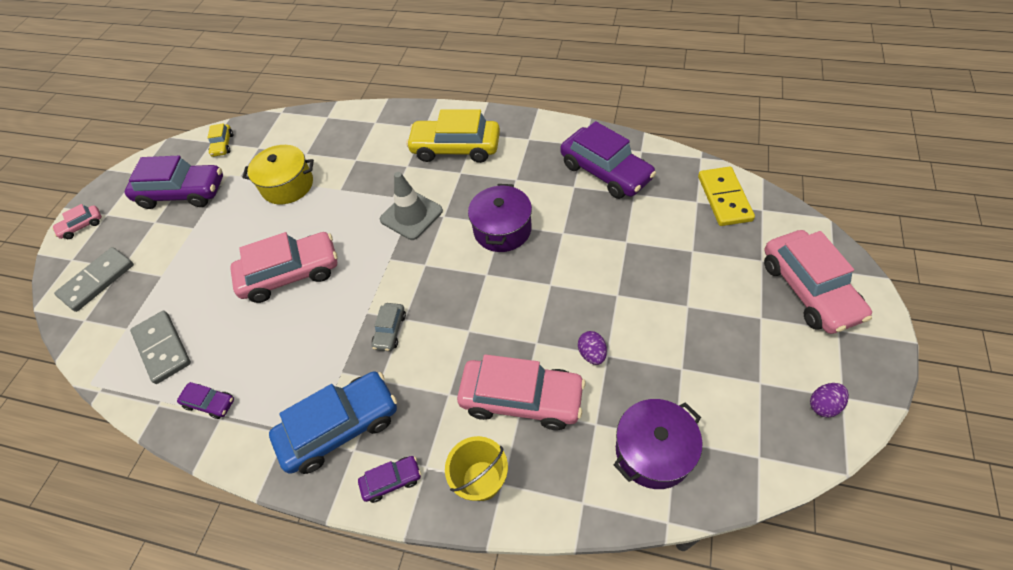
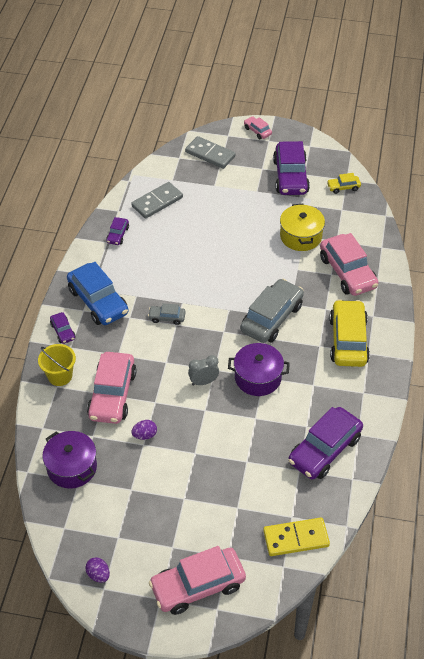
camera: 80 degrees right, 5 degrees down
pink car [230,232,338,303] -> pink car moved to [320,233,379,296]
grey traffic cone [380,172,443,240] -> grey car [240,279,304,343]
none -> grey clock [188,355,219,386]

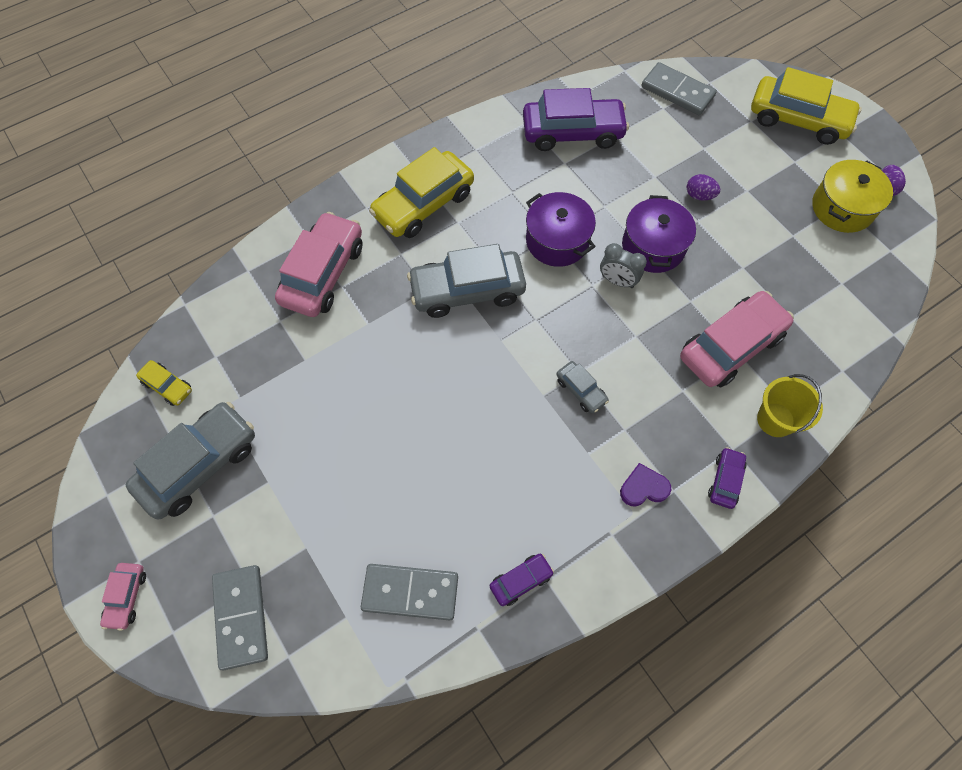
camera: 135 degrees left, 15 degrees up
purple pot [42,431,97,488] -> purple pot moved to [622,195,696,273]
blue car [67,262,129,325] -> purple heart [620,463,671,506]
purple egg [131,420,157,440] -> purple egg moved to [687,174,720,201]
pink car [149,546,246,615] -> yellow car [751,67,862,145]
yellow domino [263,518,330,556] -> grey domino [641,62,717,115]
purple car [273,141,310,195] -> grey car [126,402,255,519]
yellow pot [280,204,325,251] -> yellow pot moved to [812,160,893,233]

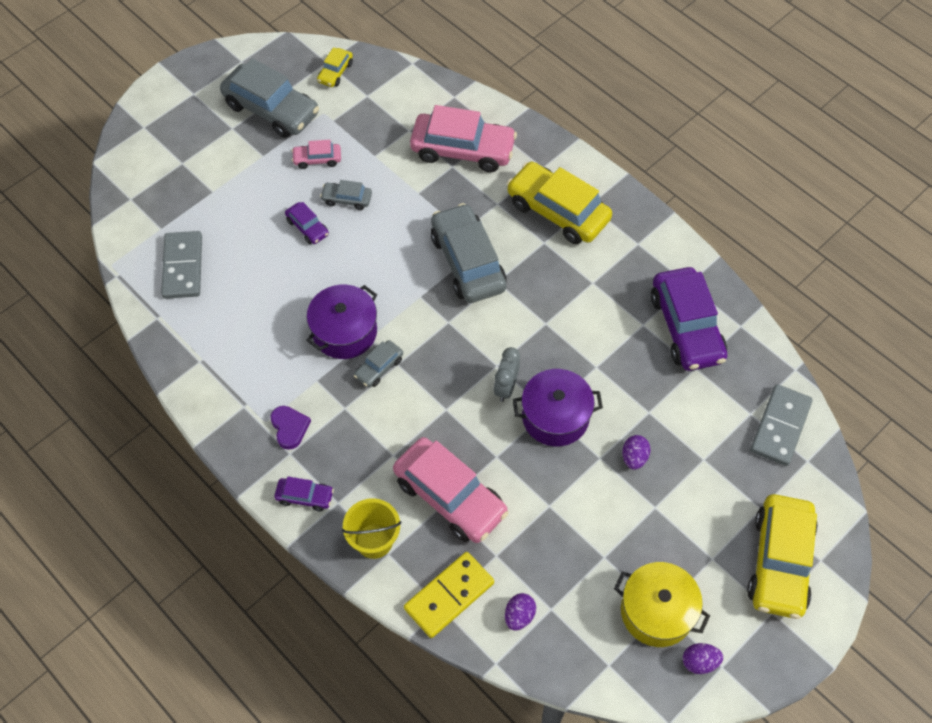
camera: 80 degrees right, 5 degrees down
pink car [100,563,146,631] -> pink car moved to [292,140,341,169]
grey domino [212,565,268,670] -> none
purple car [490,554,554,606] -> purple car moved to [285,202,329,244]
purple pot [526,192,596,267] -> purple pot moved to [306,285,377,359]
none -> grey car [320,180,372,210]
none -> yellow domino [404,552,494,638]
none -> purple egg [505,593,536,631]

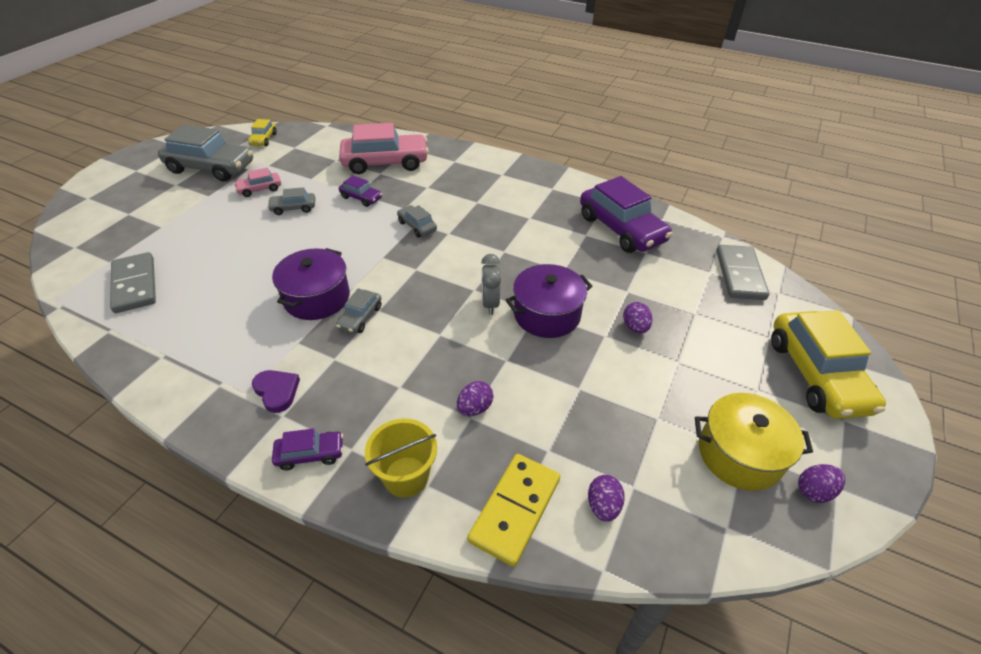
camera: 20 degrees left, 15 degrees down
purple car [285,202,329,244] -> purple car moved to [339,176,382,207]
pink car [393,437,509,543] -> purple egg [457,381,493,416]
grey car [431,203,506,303] -> grey car [397,205,437,237], size x0.47
yellow car [507,162,612,244] -> none

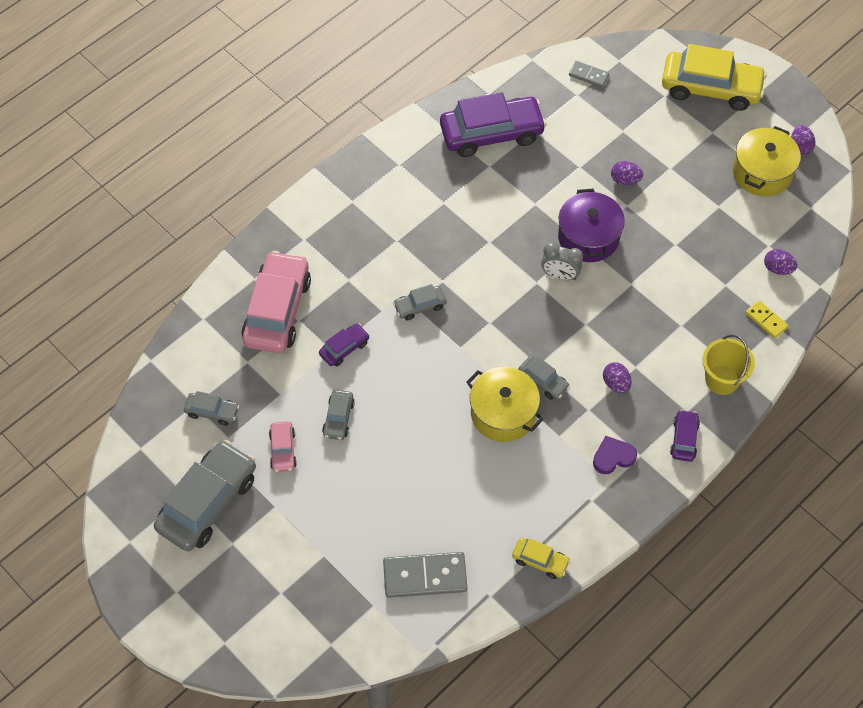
camera: 70 degrees left, 15 degrees up
yellow car [248,119,277,146] -> yellow car moved to [512,538,571,579]
purple pot [272,248,350,320] -> yellow pot [466,367,544,442]
purple egg [457,381,493,416] -> purple egg moved to [603,362,631,393]
yellow domino [467,454,560,567] -> yellow domino [745,300,789,339], size x0.54
grey domino [716,245,769,300] -> grey domino [569,61,609,88], size x0.54
none -> grey car [184,391,239,426]

